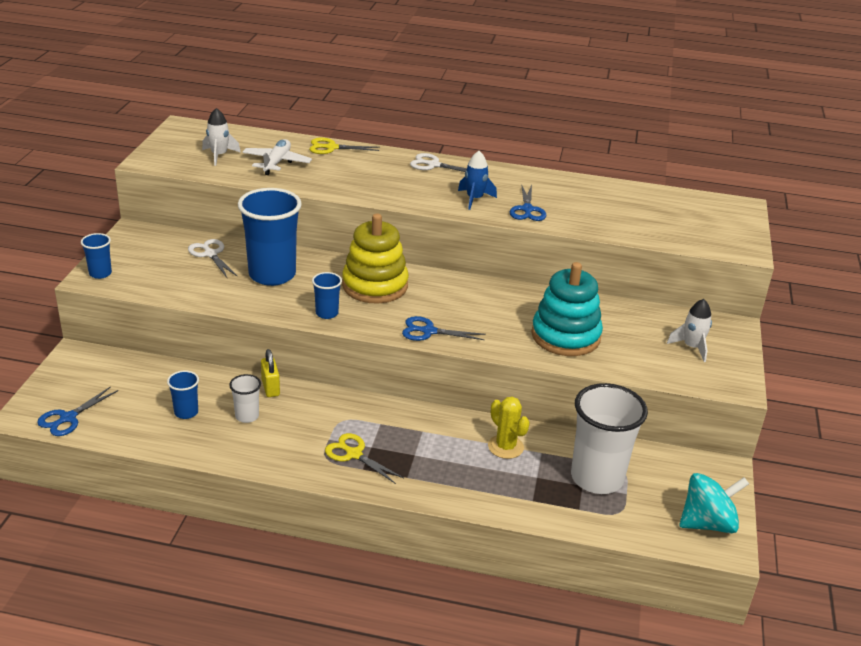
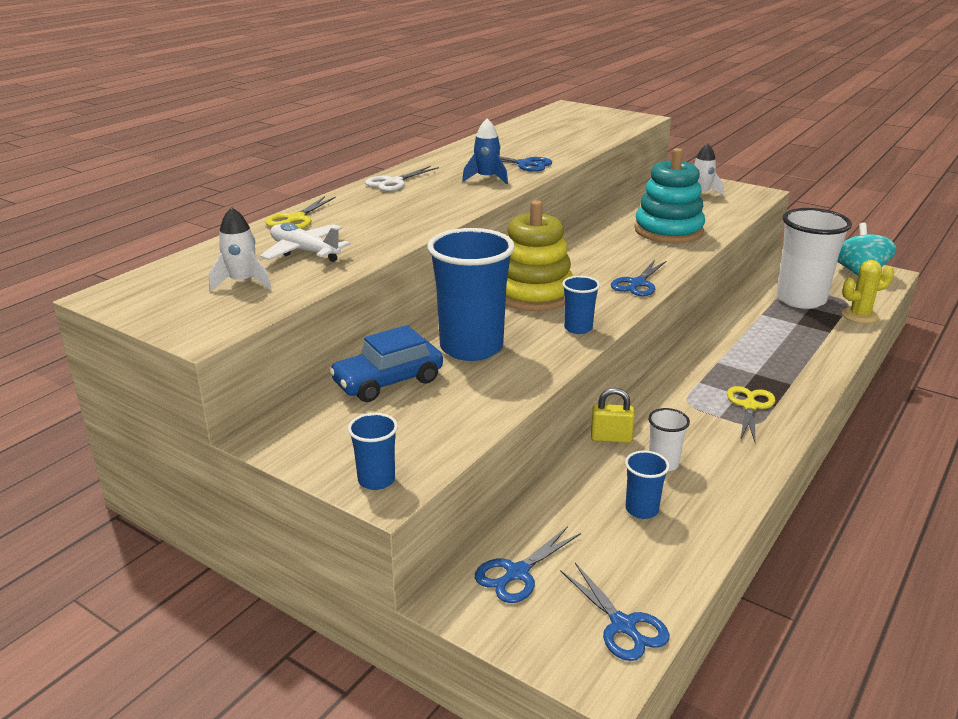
camera: 65 degrees left, 5 degrees down
white scissors [188,239,238,278] -> blue car [329,325,443,402]
yellow scissors [325,433,404,484] -> yellow scissors turned 135 degrees clockwise [727,386,775,442]
yellow cactus [488,396,530,459] -> yellow cactus moved to [842,260,894,324]
none -> blue scissors [475,526,581,603]

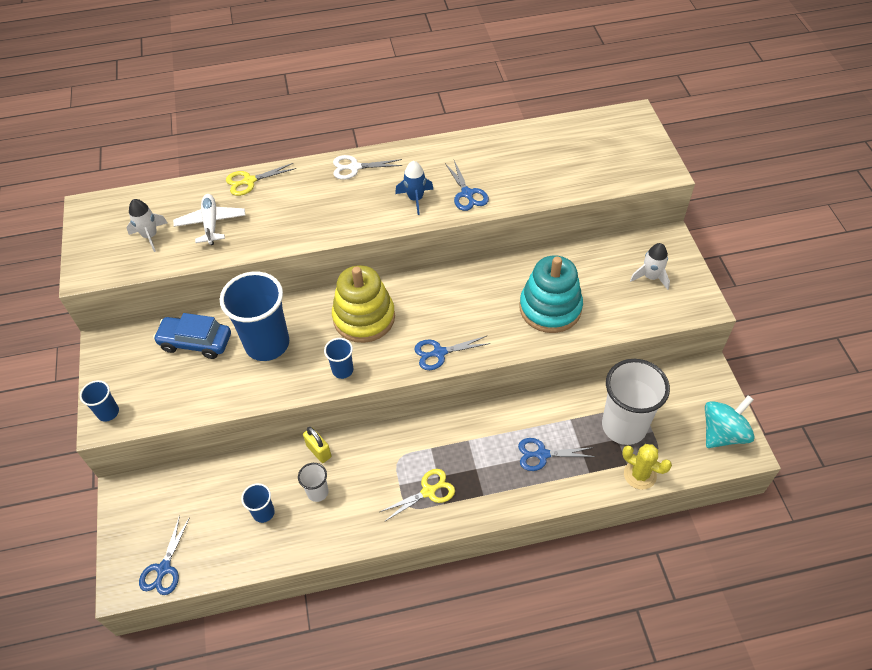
camera: 45 degrees right, 25 degrees up
blue scissors [475,526,581,603] -> blue scissors moved to [518,438,596,471]

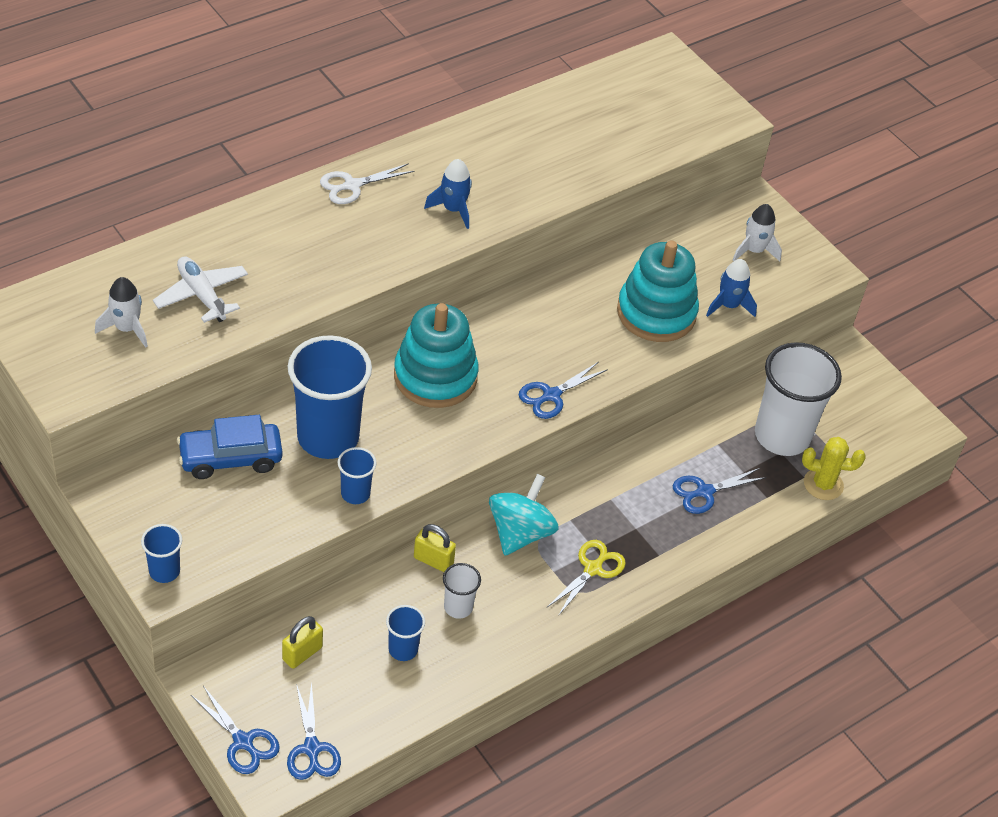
camera: 30 degrees left, 5 degrees down
yellow scissors [226,163,296,196] -> none
blue cup [324,338,353,379] -> blue cup moved to [338,447,377,504]
yellow stacking toy [332,265,395,343] -> turquoise stacking toy [394,303,479,408]
blue scissors [445,160,489,211] -> blue scissors moved to [191,686,280,774]
turquoise spinning top [705,395,755,448] -> turquoise spinning top moved to [489,474,559,555]
none -> yellow padlock [282,616,323,669]
none -> blue rocket [706,259,757,317]

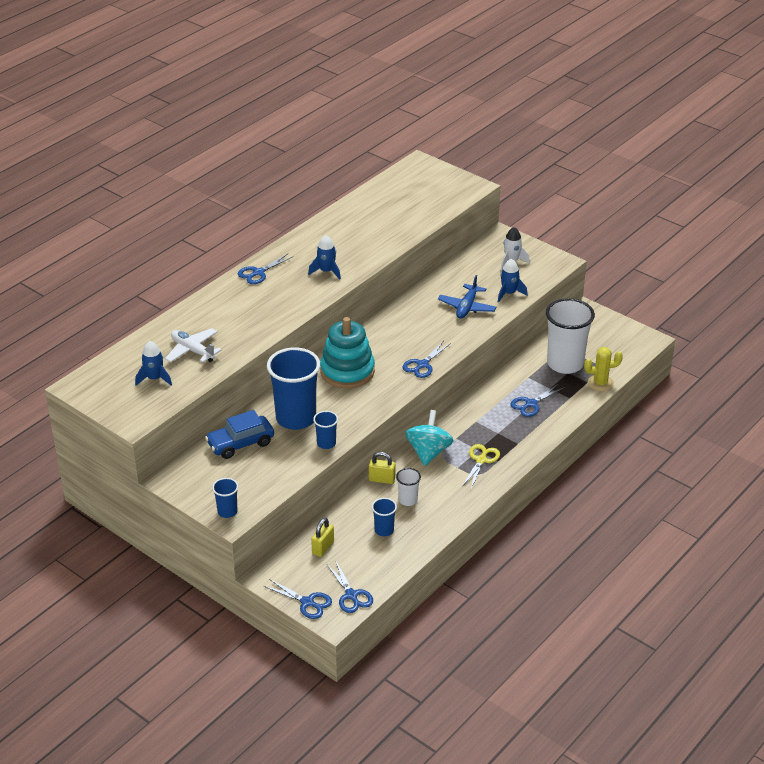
camera: 10 degrees left, 10 degrees down
white rocket [95,277,148,348] -> blue rocket [135,341,172,386]
white scissors [320,163,415,204] -> blue scissors [238,254,294,284]
turquoise stacking toy [617,240,699,342] -> blue plane [438,275,496,319]

